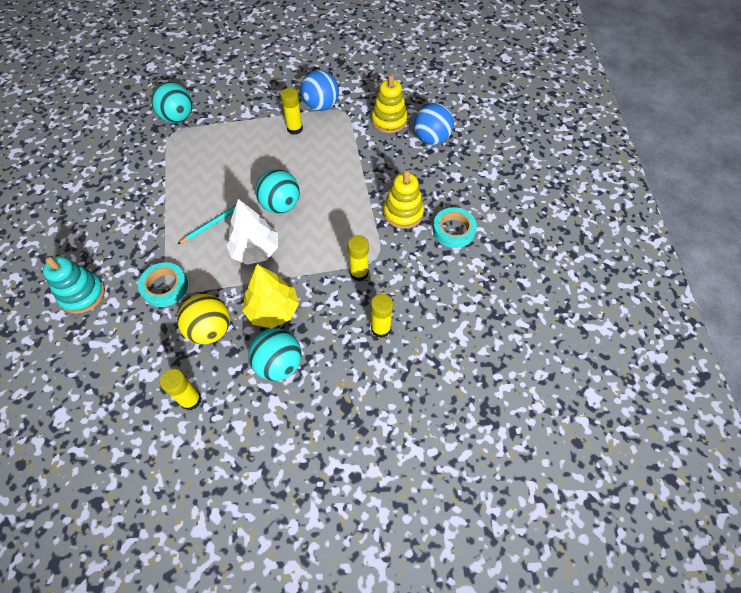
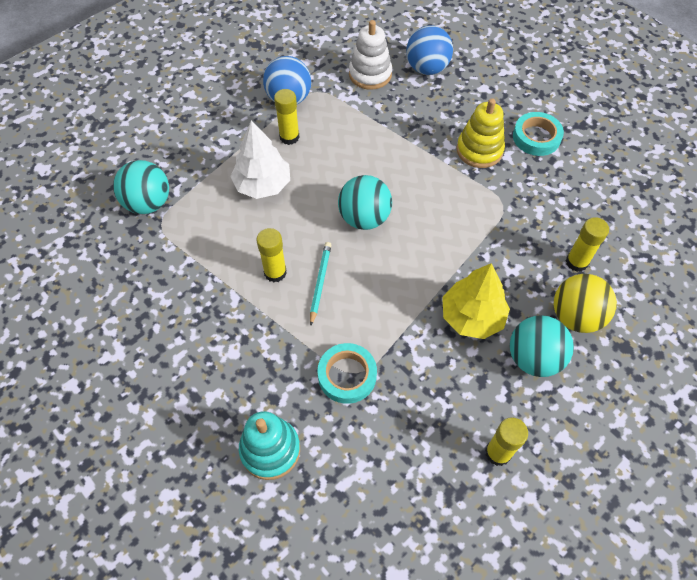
camera: 40 degrees left, 0 degrees up
yellow ball [177,294,230,344] -> yellow ball moved to [554,274,617,333]
white tree [226,199,278,265] -> white tree moved to [230,120,290,199]
yellow glue stick [348,235,369,281] -> yellow glue stick moved to [257,228,287,282]
yellow stacking toy [371,75,408,133] -> white stacking toy [349,20,392,90]

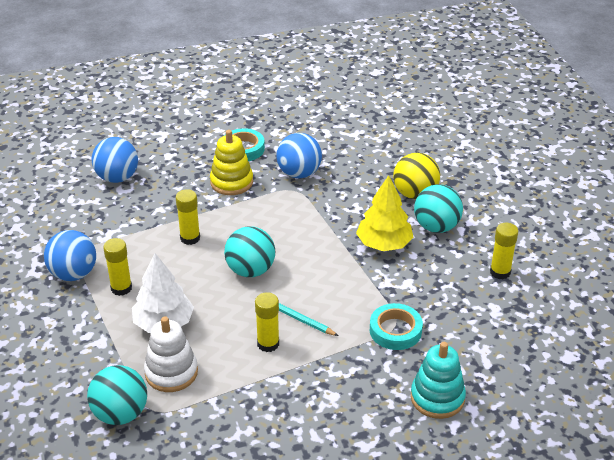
camera: 65 degrees left, 20 degrees down
white stacking toy [349,20,392,90] -> white stacking toy moved to [144,316,198,392]
yellow glue stick [566,217,609,272] -> yellow glue stick moved to [176,189,200,245]
none -> blue ball [276,133,322,179]

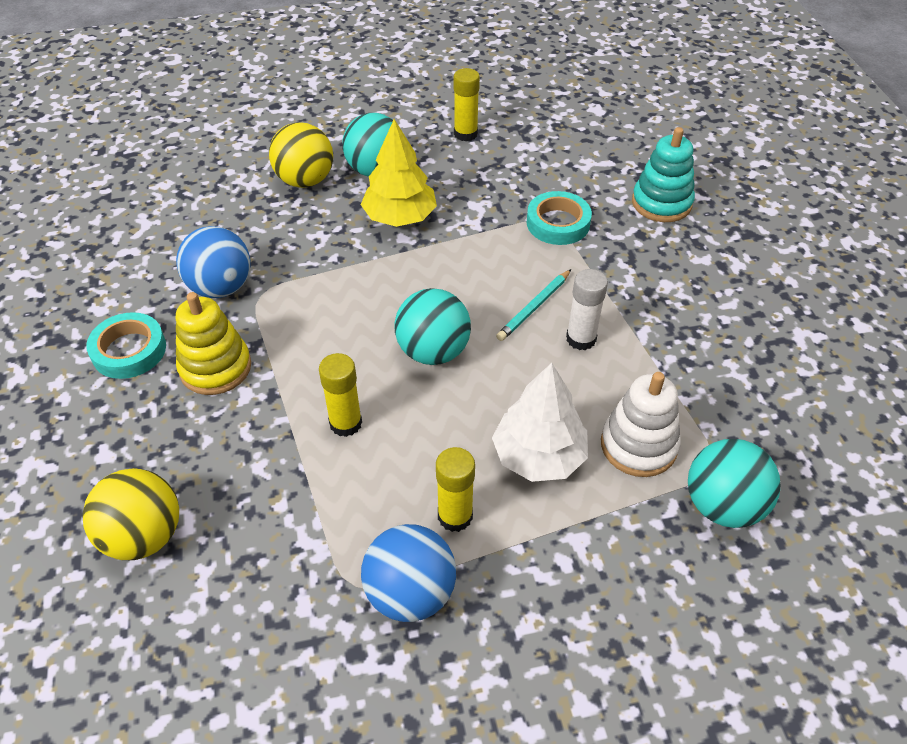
camera: 85 degrees left, 10 degrees up
blue ball [92,137,138,183] -> yellow ball [82,468,179,560]
yellow glue stick [255,292,279,352] -> white glue stick [566,269,608,350]

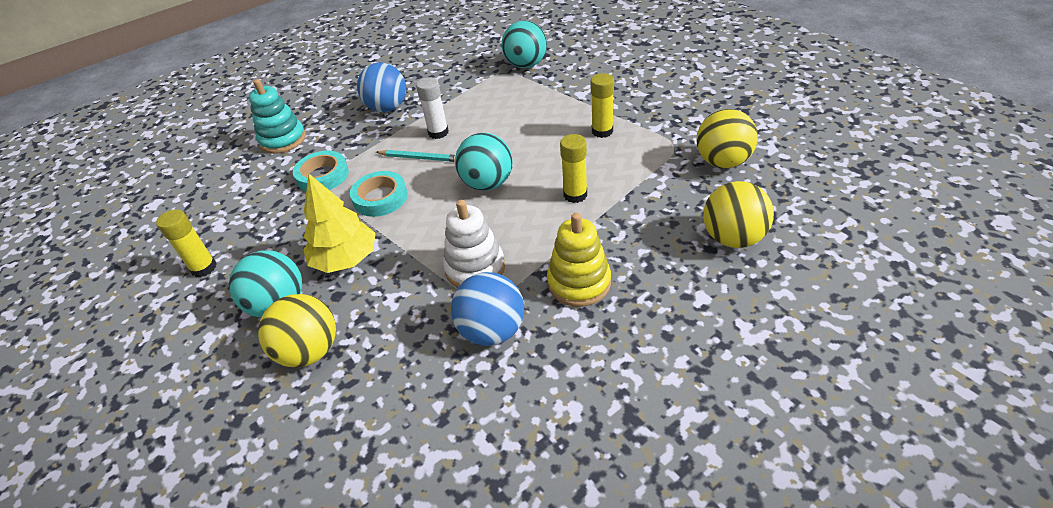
camera: 110 degrees left, 5 degrees down
turquoise tape [86,312,166,379] -> turquoise tape moved to [350,171,408,217]
blue ball [361,524,456,622] -> blue ball moved to [357,63,406,112]
white tree [492,363,588,482] -> none
white stacking toy [601,372,681,477] -> white stacking toy moved to [443,200,505,288]
none -> yellow ball [697,109,758,168]

